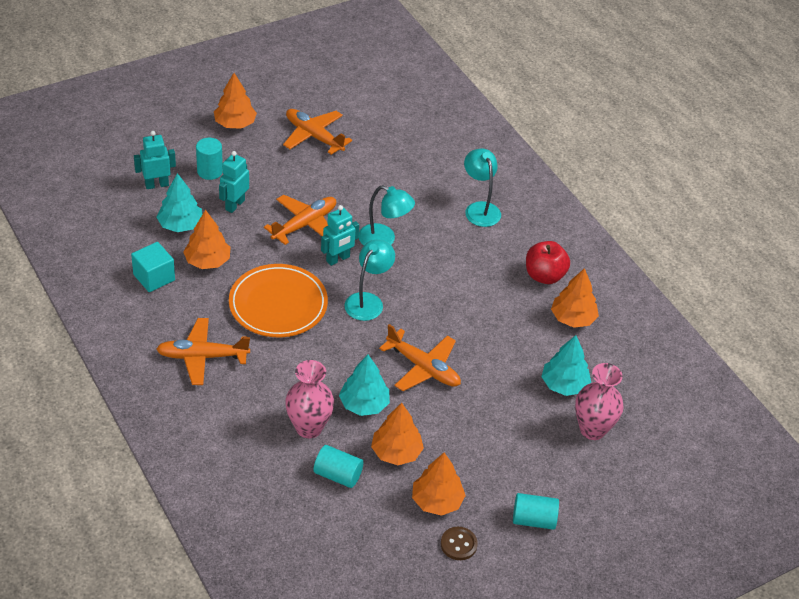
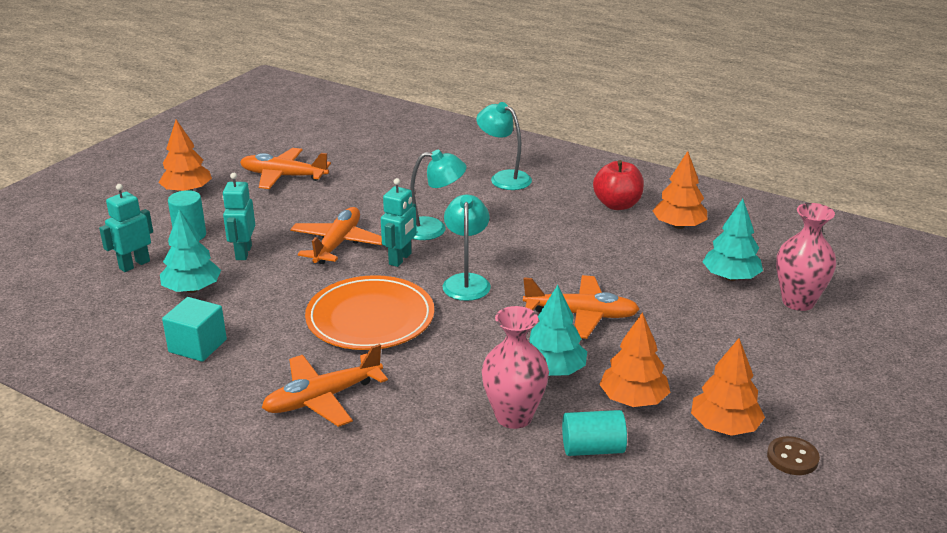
camera: 25 degrees left, 15 degrees down
orange tree [183,210,231,269] -> none
turquoise cylinder [513,493,559,530] -> none

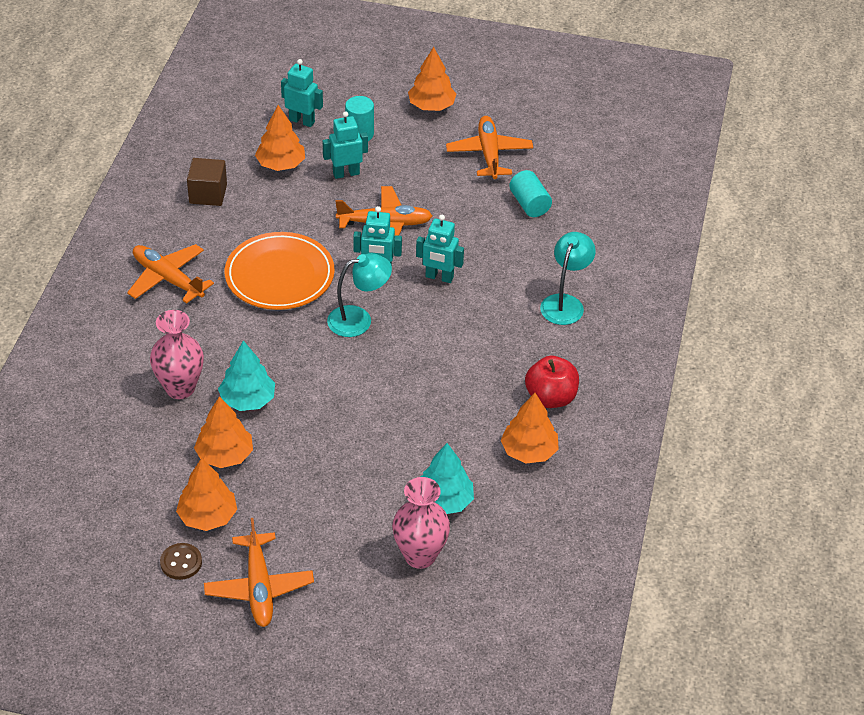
camera: 70 degrees right, 15 degrees up
turquoise tree [160,209,221,293] -> orange tree [255,105,305,171]
turquoise cube [162,297,227,362] -> brown cube [187,158,227,206]
turquoise lamp [410,150,467,240] -> turquoise robot [416,215,464,283]
orange plane [523,275,640,339] -> orange plane moved to [204,518,314,627]
turquoise cylinder [562,410,627,456] -> turquoise cylinder moved to [509,170,552,217]

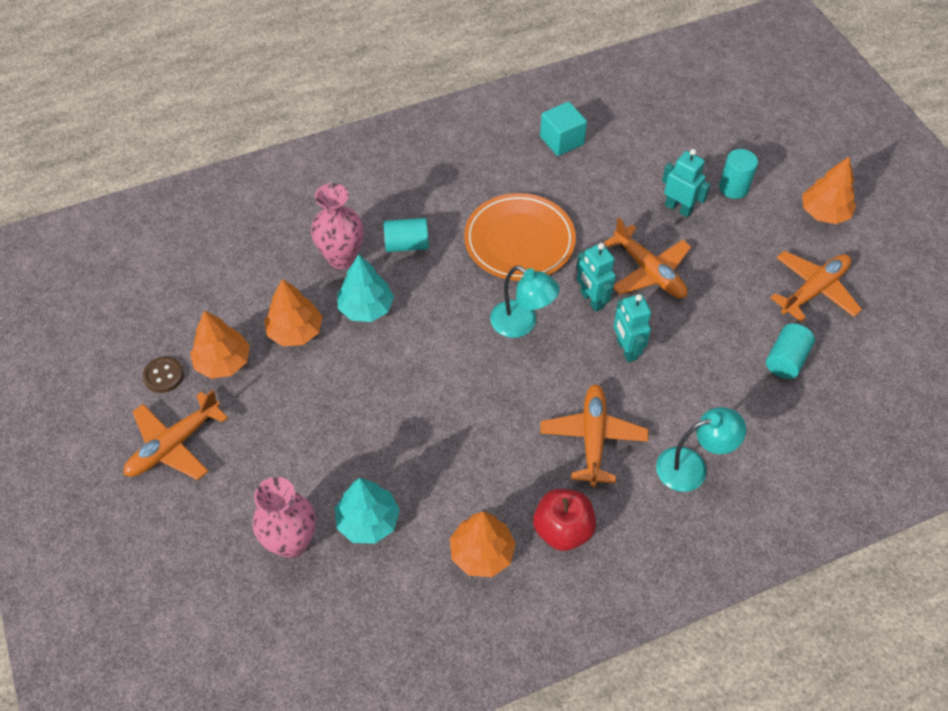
camera: 55 degrees right, 10 degrees up
orange plane [127,244,214,303] -> orange plane moved to [540,384,648,487]
brown cube [187,158,227,206] -> turquoise cube [540,101,587,156]
orange tree [255,105,305,171] -> none
turquoise robot [281,59,323,127] -> none
none -> turquoise cylinder [383,218,429,252]

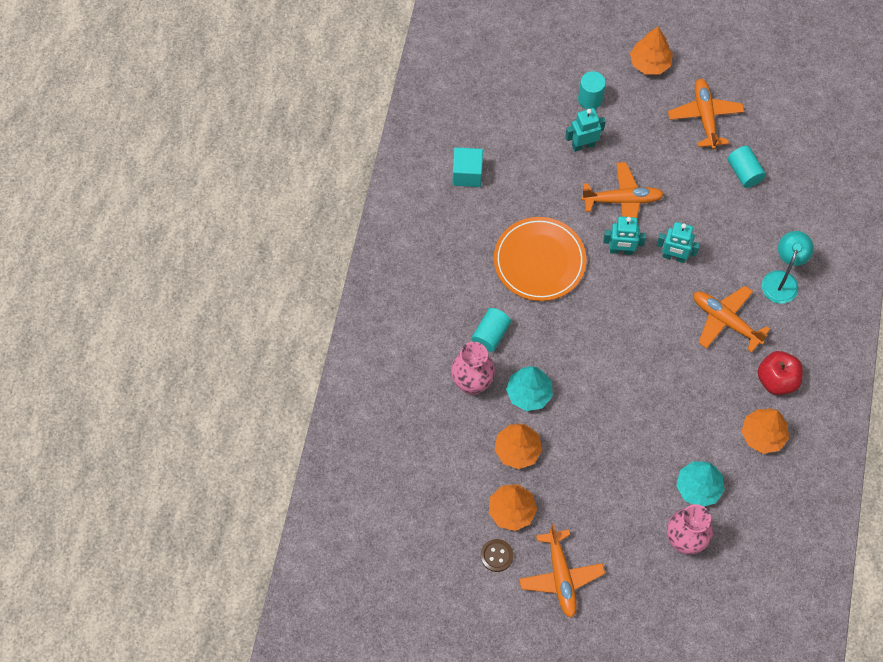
camera: 55 degrees left, 10 degrees up
turquoise lamp [490,266,560,338] -> none

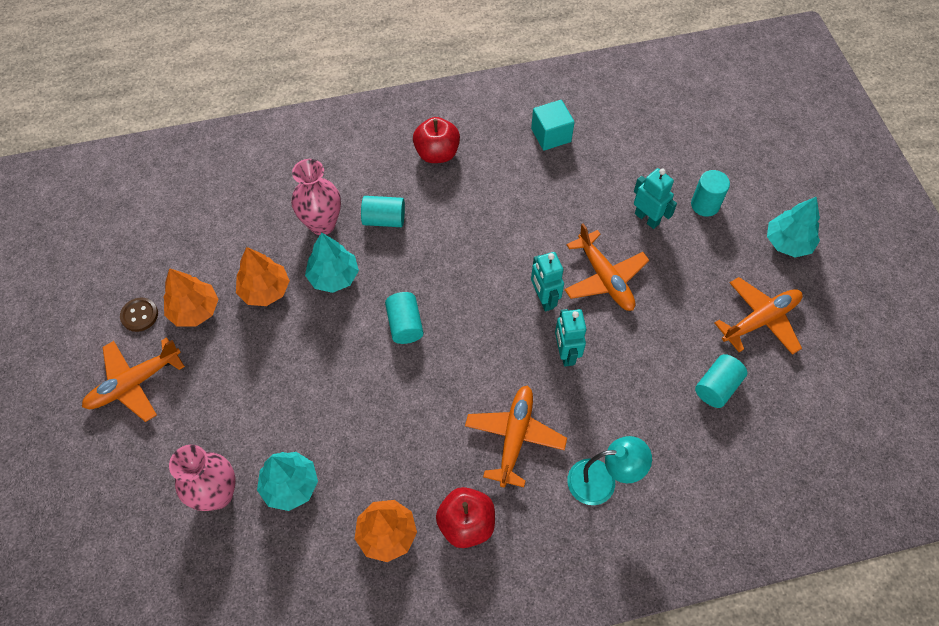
camera: 65 degrees right, 5 degrees down
orange plate [494,217,586,301] -> none
orange tree [630,27,673,75] -> turquoise tree [767,197,820,258]
none -> turquoise cylinder [385,292,423,344]
none -> red apple [413,117,460,163]

